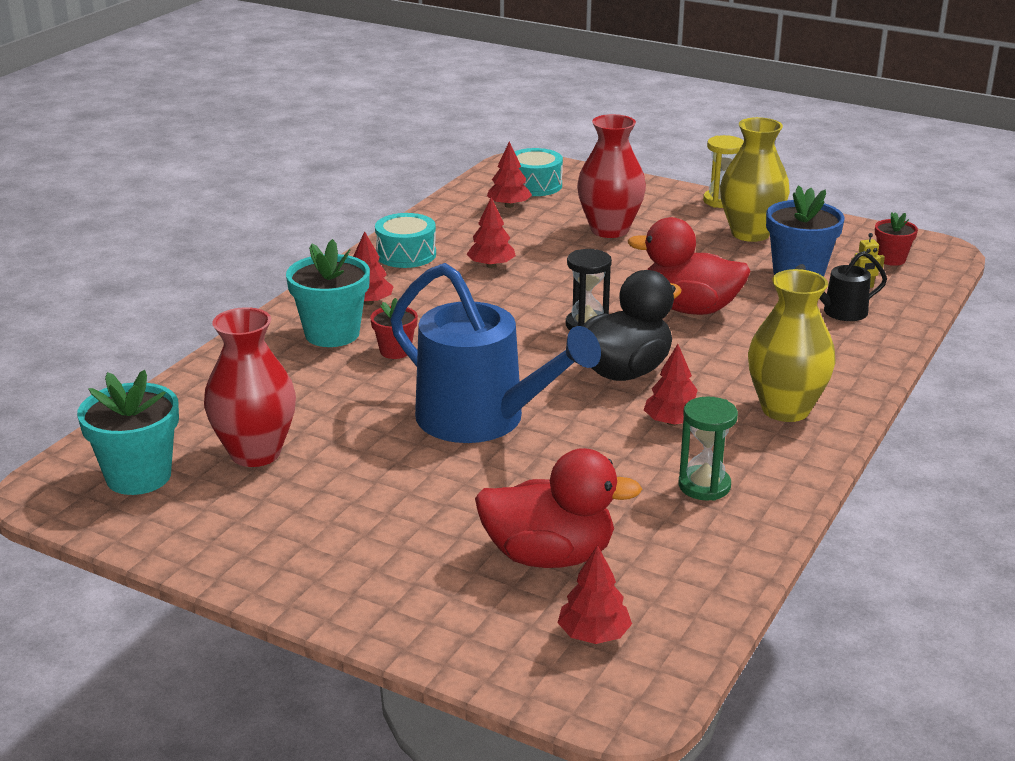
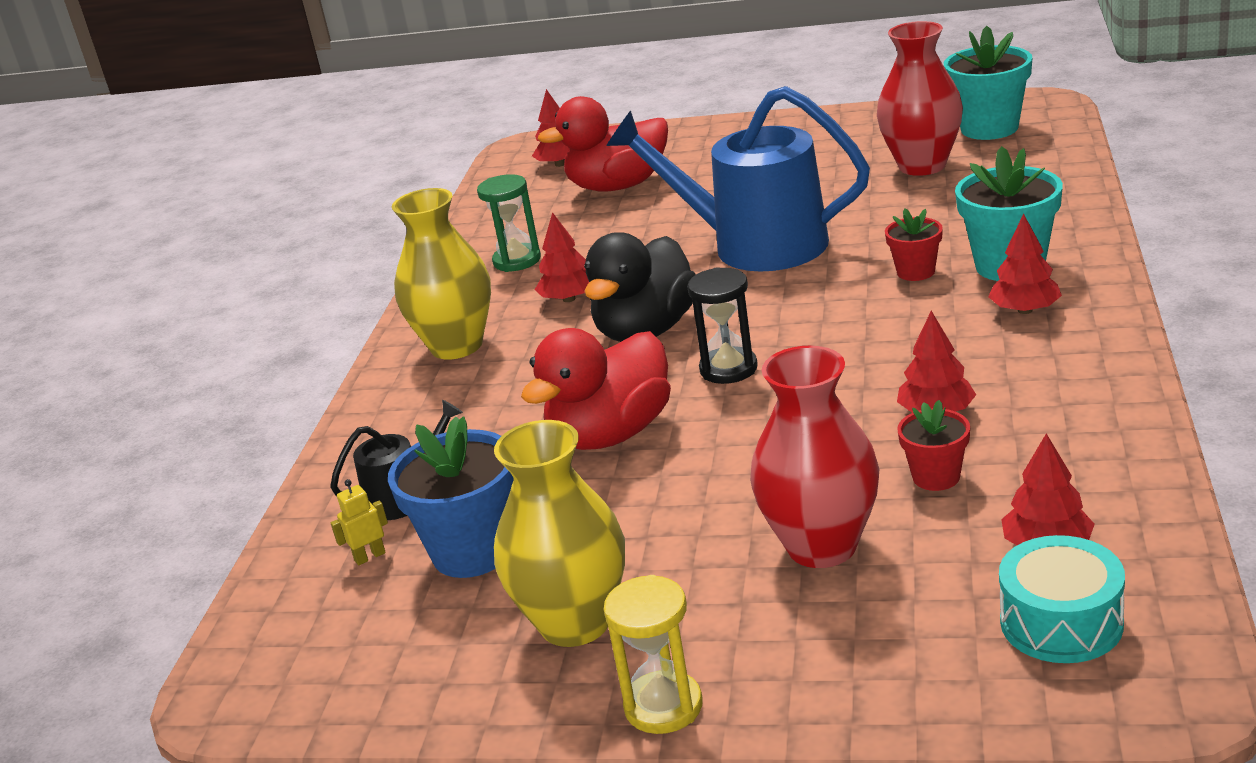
camera: 165 degrees right, 0 degrees up
turquoise drum [375,213,436,268] -> none
red duck [628,217,750,315] -> red duck turned 135 degrees clockwise [521,328,671,450]
red flower pot [875,212,918,266] -> red flower pot moved to [897,400,970,491]

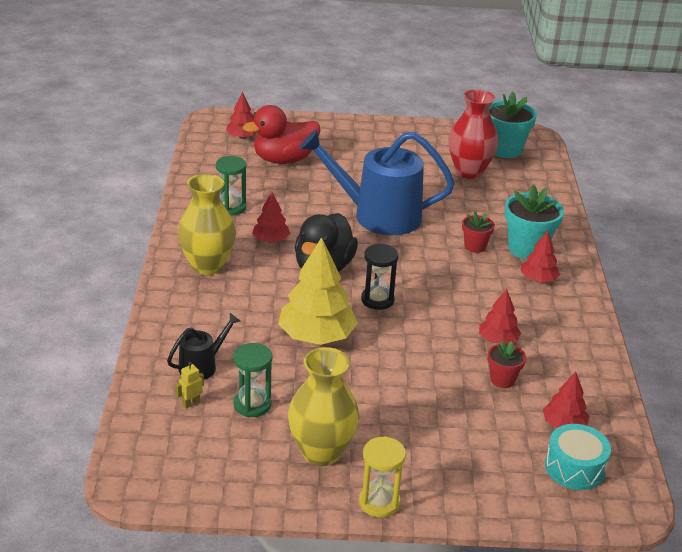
camera: 15 degrees left, 5 degrees up
blue flower pot [388,417,514,578] -> green hourglass [233,343,272,417]
red duck [521,328,671,450] -> yellow tree [278,237,358,345]
red vase [750,346,879,568] -> none

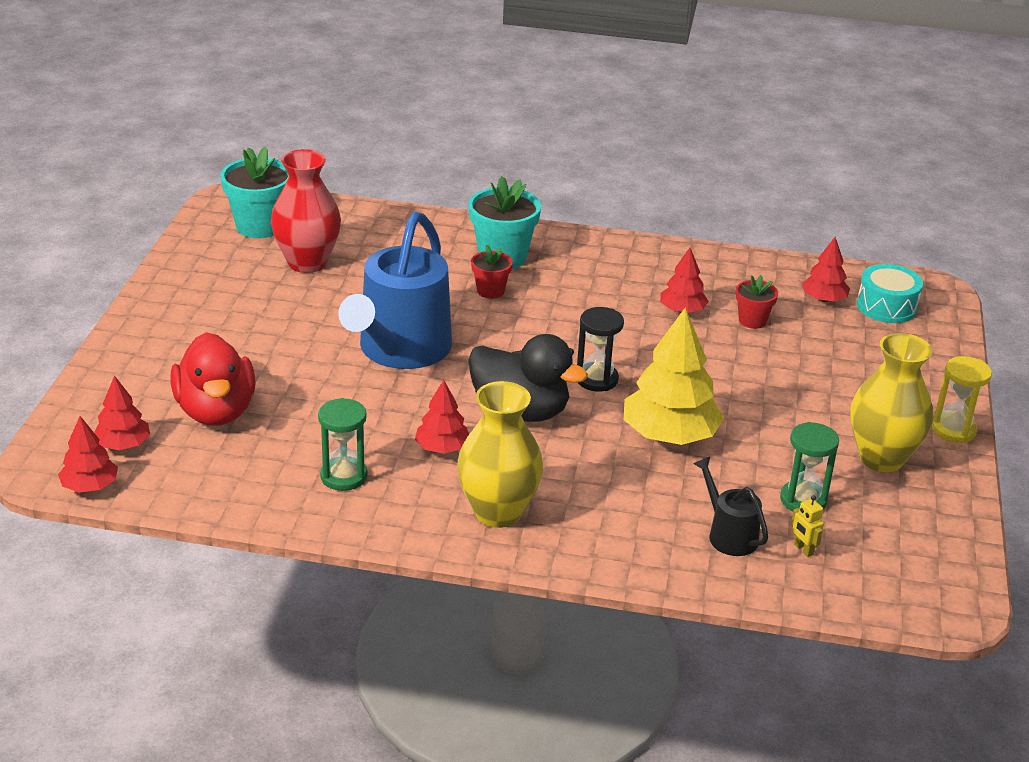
camera: 80 degrees left, 0 degrees up
red tree [521,230,560,282] -> red tree moved to [58,416,118,493]

